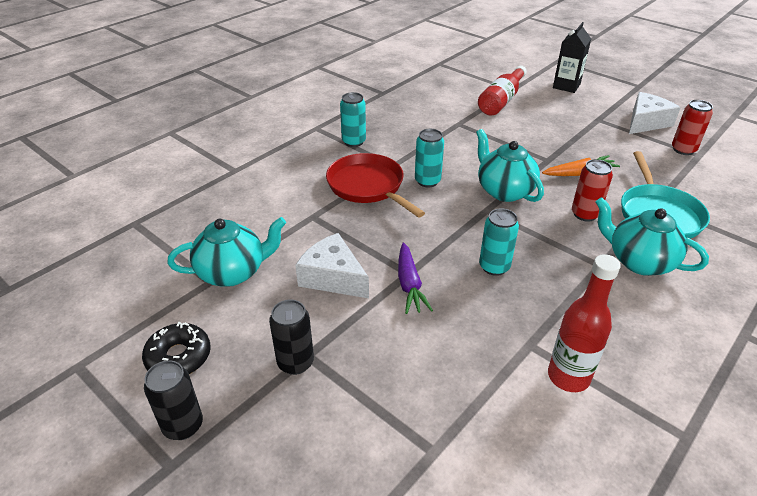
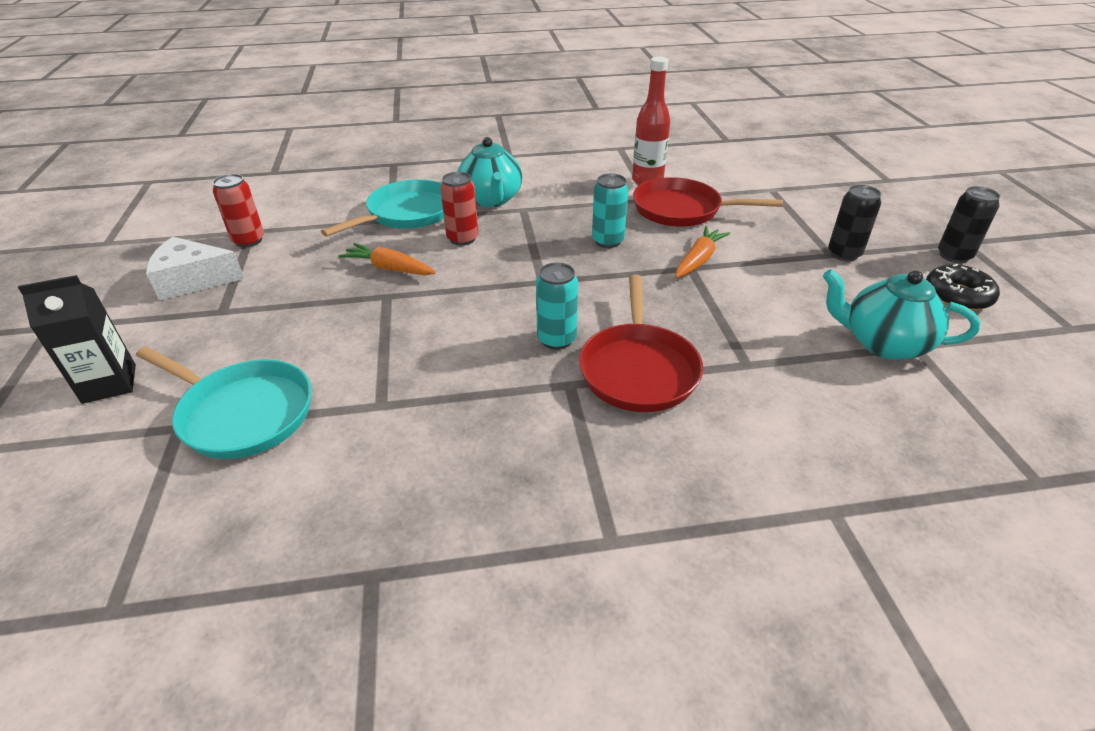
camera: 140 degrees left, 0 degrees up
white cheese [295,233,369,298] -> none
turquoise can [340,92,366,147] -> none
purple carrot [398,243,433,314] -> orange carrot [675,226,731,278]
turquoise teapot [476,129,544,202] -> none
red bottle [478,66,527,115] -> turquoise pan [136,346,312,459]
none -> red pan [633,177,783,227]

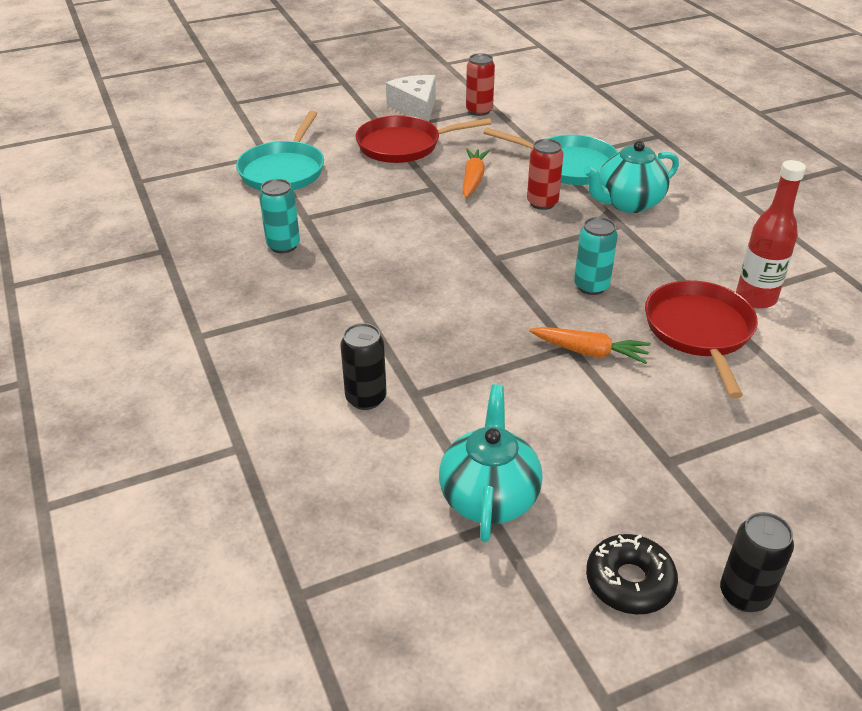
camera: 75 degrees right, 0 degrees up
black carton [18,275,136,404] -> none
turquoise can [536,262,578,350] -> turquoise can moved to [259,179,300,253]
red pan [579,275,703,412] -> red pan moved to [355,115,492,163]
black can [828,185,881,261] -> black can moved to [340,323,387,410]

